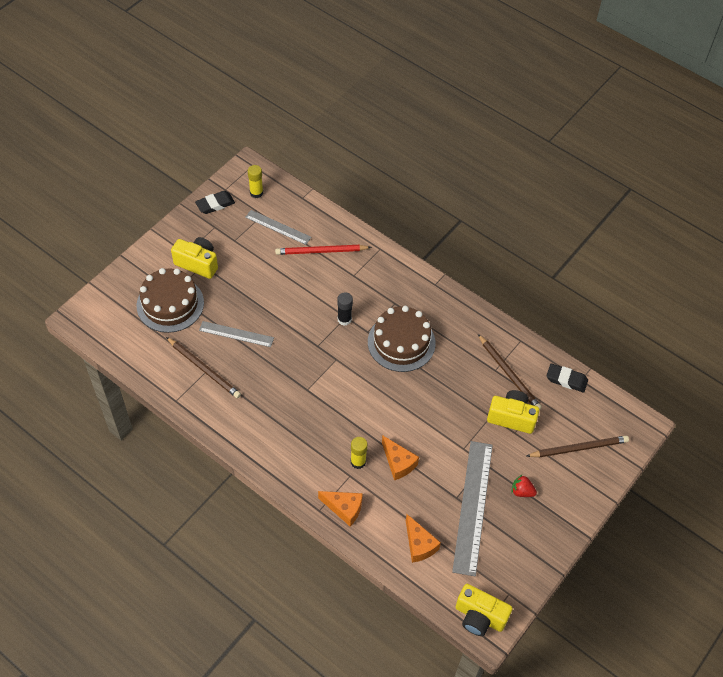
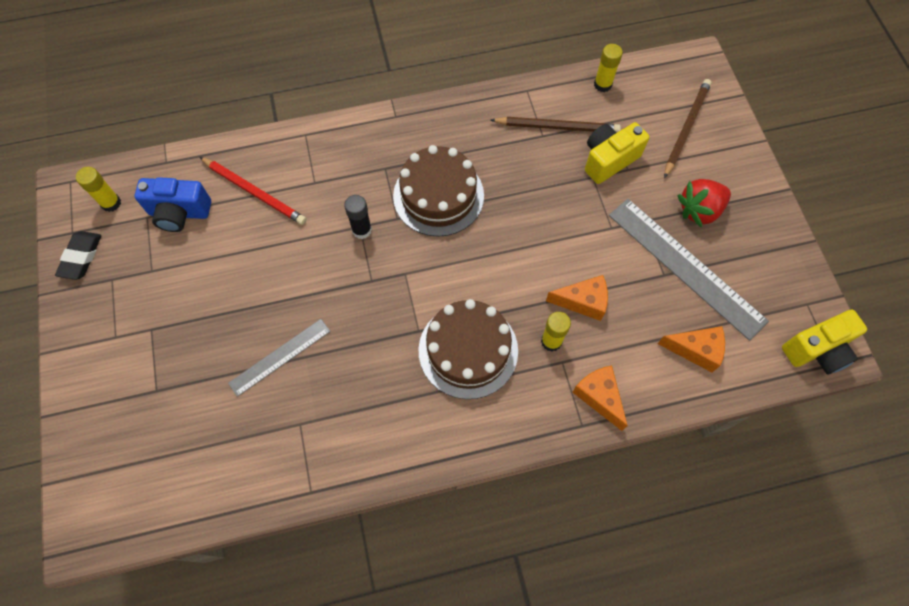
camera: 50 degrees left, 10 degrees up
brown cake [137,268,204,333] -> brown cake moved to [419,299,518,399]
brown pencil [166,337,241,398] -> none
yellow camera [171,237,218,279] -> none
grey ruler [245,210,311,245] -> blue camera [135,177,211,232]
red pencil [275,245,372,255] -> red pencil turned 90 degrees counterclockwise [200,157,306,225]
orange cheese [318,491,363,527] -> orange cheese turned 90 degrees counterclockwise [572,365,628,431]
red strawberry [511,474,537,497] -> red strawberry [677,179,731,227], size x1.66
black eraser [546,364,588,393] -> yellow glue stick [594,44,623,92]

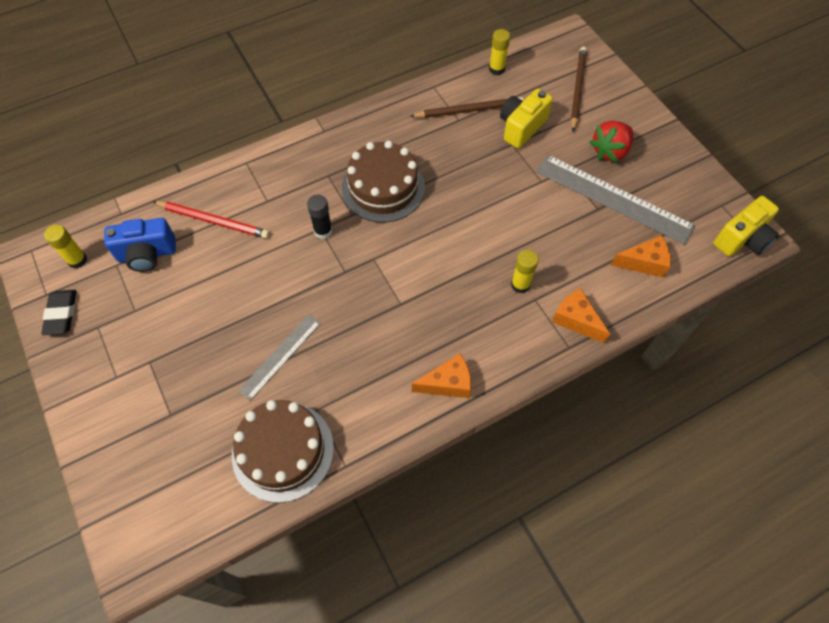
camera: 15 degrees left, 5 degrees down
brown cake [419,299,518,399] -> brown cake moved to [232,400,334,503]
orange cheese [546,275,608,321] -> orange cheese moved to [412,353,471,398]

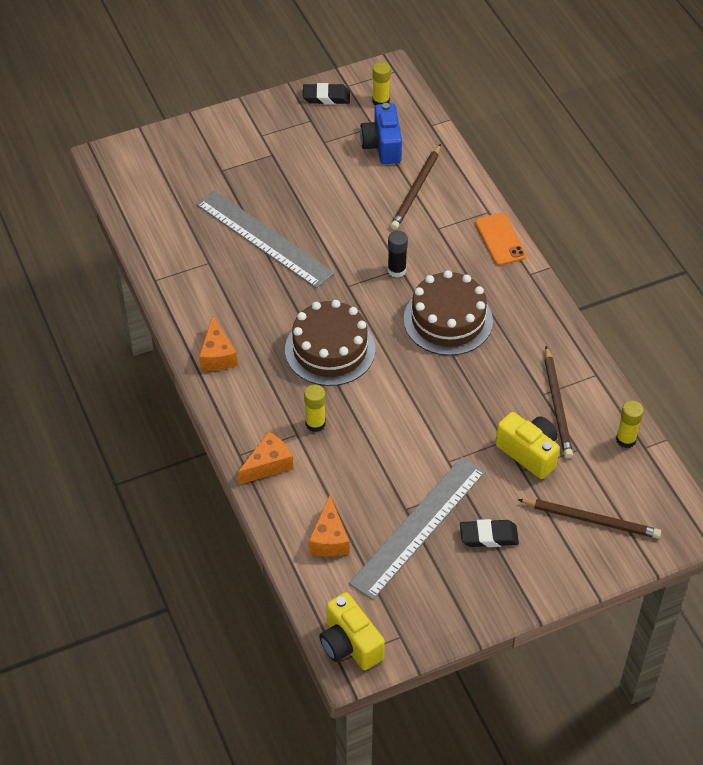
camera: 95 degrees right, 10 degrees down
red pencil [153,201,270,239] -> brown pencil [390,144,441,230]
brown cake [232,400,334,503] -> brown cake moved to [285,300,375,386]
grey ruler [238,314,321,401] -> grey ruler [196,190,334,289], size x1.76
red strawberry [589,121,634,163] -> black eraser [460,519,519,547]
none -> orange phone [475,213,526,266]

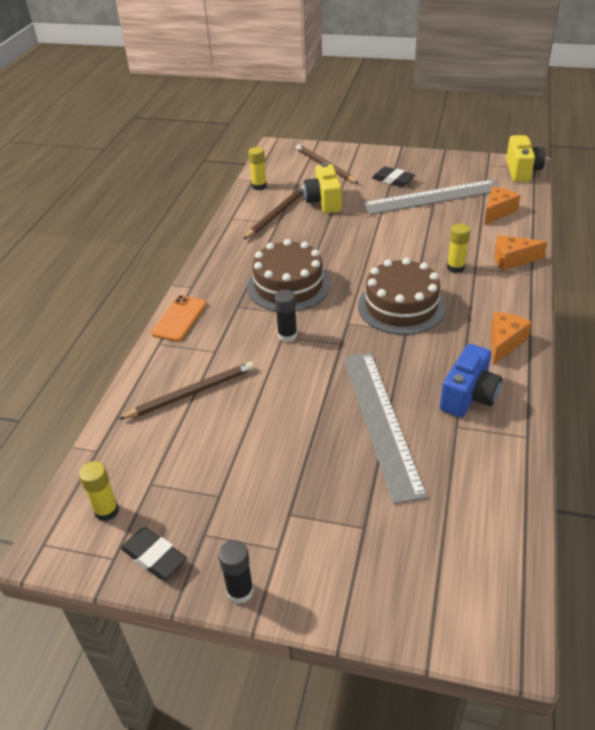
camera: 140 degrees left, 10 degrees down
blue camera [360,103,402,164] -> blue camera moved to [440,344,502,418]
none -> black glue stick [218,540,254,604]

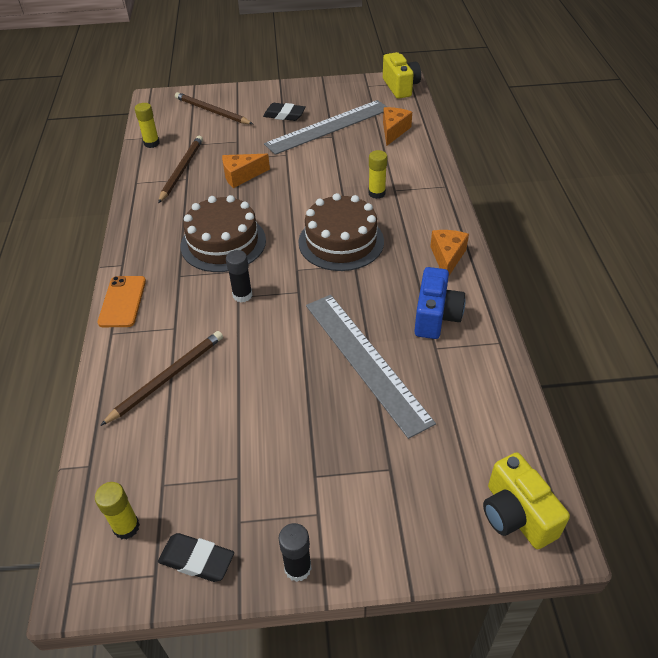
camera: 20 degrees left, 5 degrees up
yellow camera [304,163,342,213] -> yellow camera moved to [483,452,570,549]
orange cheese [494,235,548,271] -> orange cheese moved to [222,154,270,188]

